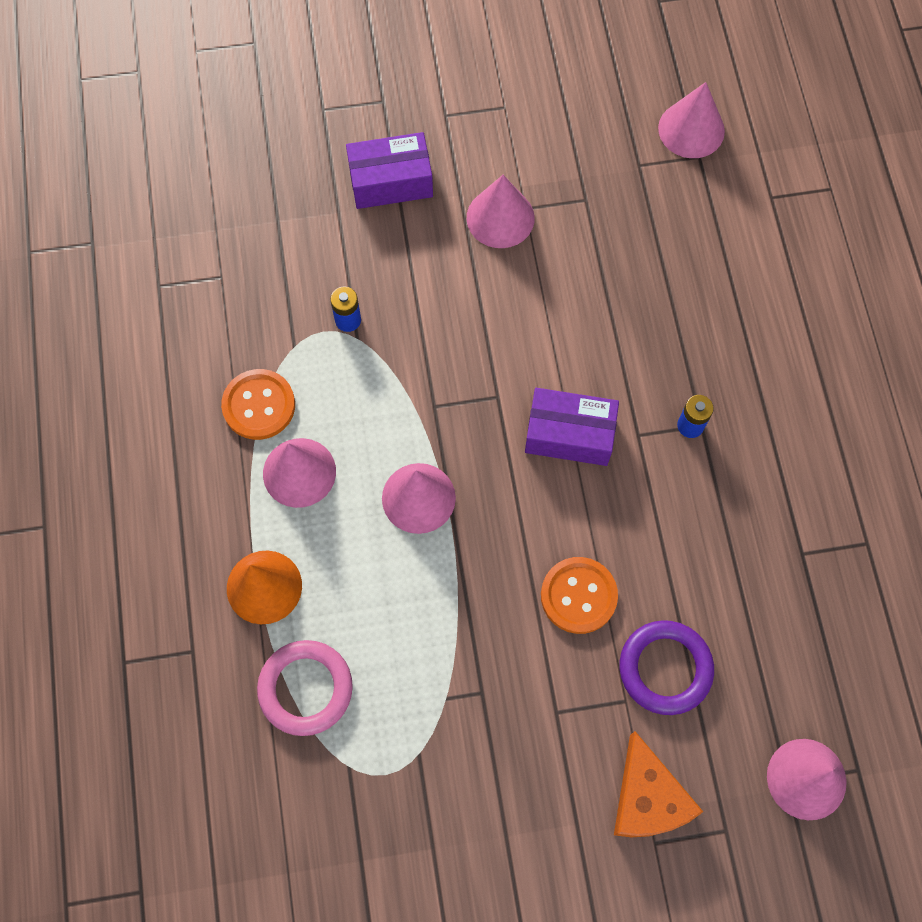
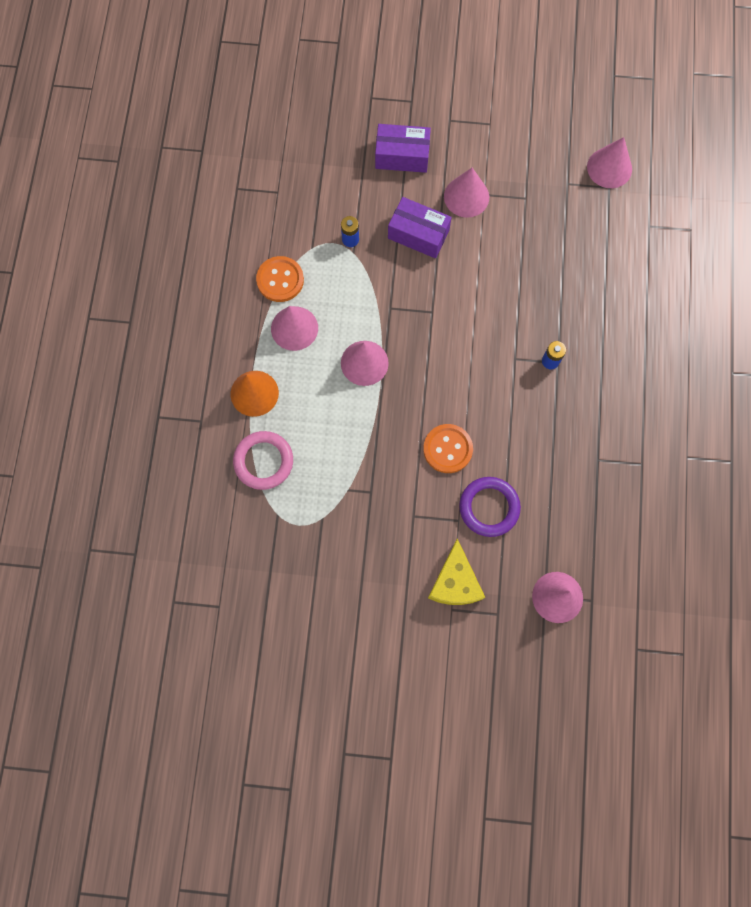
camera: 15 degrees right, 5 degrees up
purple box [525,388,619,466] -> purple box moved to [388,197,452,258]
orange cheese [614,731,703,837] -> yellow cheese [428,539,485,605]

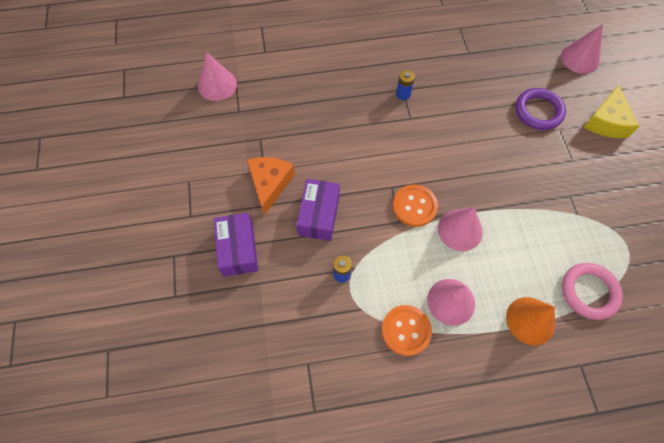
camera: 105 degrees left, 10 degrees down
orange button [423,424,473,473] -> orange button moved to [393,185,438,227]
yellow cheese [428,539,485,605] -> yellow cheese turned 120 degrees clockwise [584,84,639,138]
pink cone [444,167,489,218] -> orange cheese [247,157,295,215]

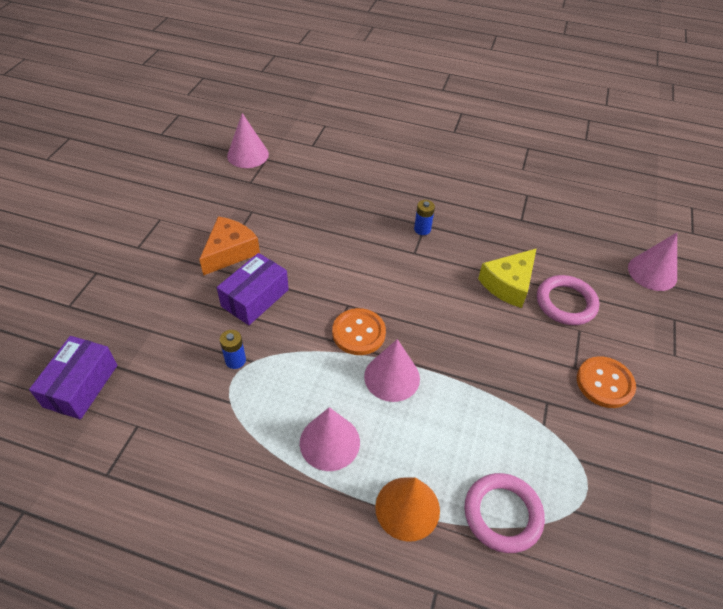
camera: 25 degrees right, 15 degrees down
purple box [214,213,258,277] -> purple box moved to [29,336,117,419]
orange button [382,305,432,356] -> orange button moved to [577,356,636,408]
purple ring [516,88,566,130] -> pink ring [537,275,599,325]
yellow cheese [584,84,639,138] -> yellow cheese moved to [478,248,537,308]

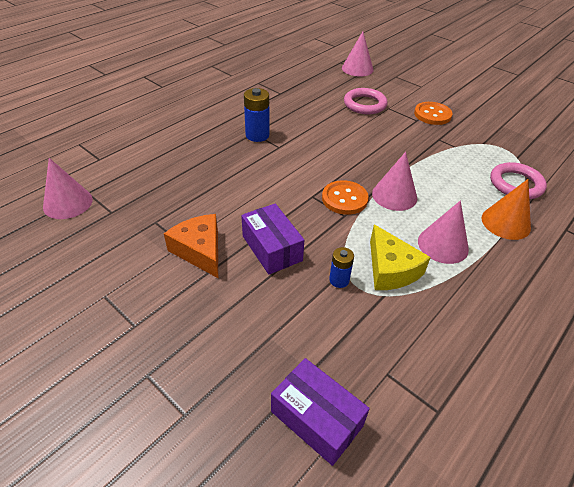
camera: 65 degrees left, 5 degrees down
blue battery [414,200,435,235] -> blue battery [244,88,269,142], size x1.64
yellow cheese [478,248,537,308] -> yellow cheese moved to [370,224,431,290]

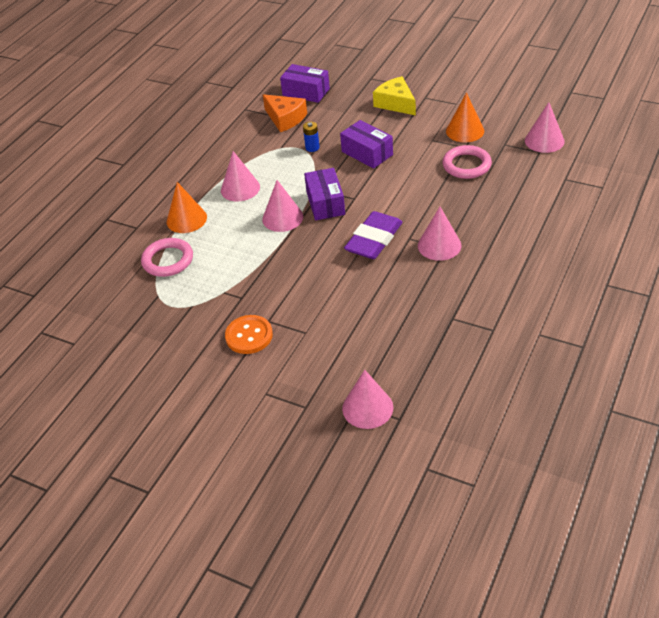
camera: 170 degrees right, 0 degrees up
orange cheese [164,214,218,278] -> orange cheese moved to [263,94,307,132]
blue battery [244,88,269,142] -> pink cone [418,207,461,261]
orange button [322,180,369,215] -> purple box [304,168,345,220]
pink ring [344,88,387,114] -> pink ring moved to [442,145,492,179]
yellow cheese [370,224,431,290] -> yellow cheese moved to [373,76,416,116]
none -> purple eraser [344,211,403,259]
none -> orange cone [446,93,484,143]

